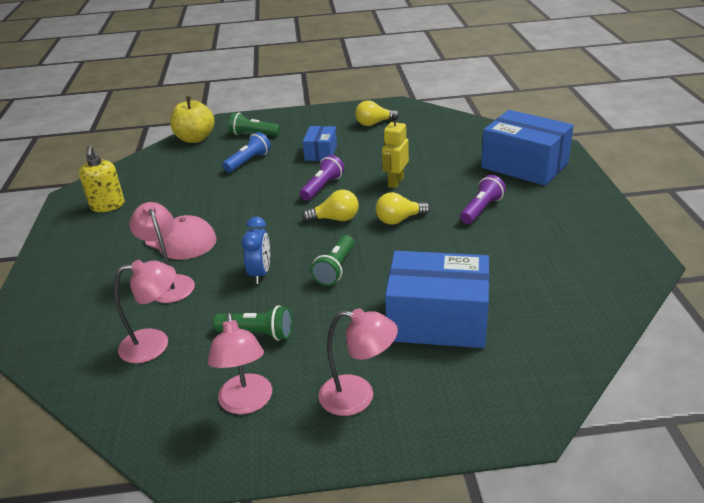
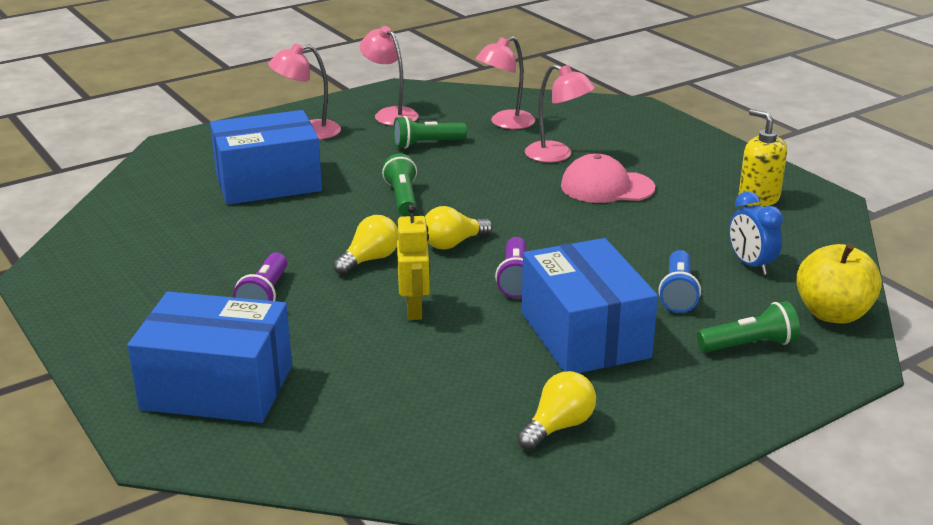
camera: 150 degrees right, 5 degrees down
blue clock [241,216,270,284] -> blue clock moved to [729,191,783,275]
blue box [303,126,337,161] -> blue box [521,238,658,373], size x1.87

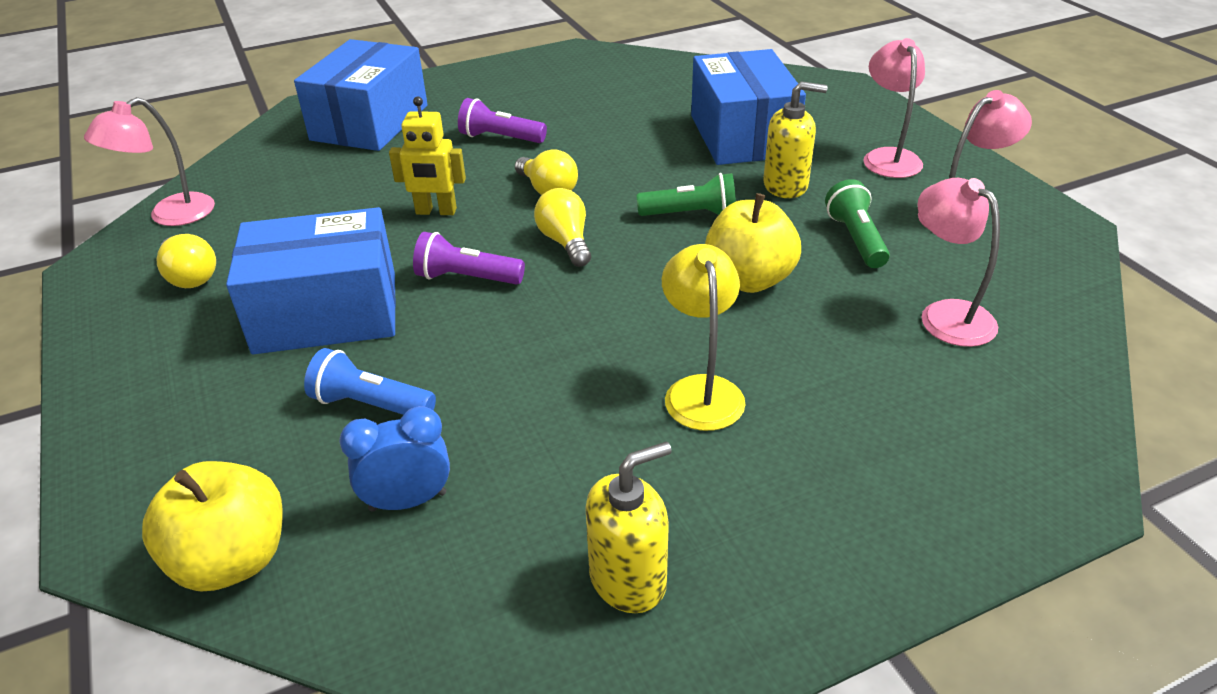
camera: 100 degrees right, 10 degrees up
pink lamp [525,64,595,162] -> pink lamp moved to [84,97,215,226]
pink cap [561,154,655,203] -> yellow lamp [662,244,746,431]
green flashlight [697,301,800,352] -> none
none -> yellow apple [705,193,801,293]
none -> yellow soap dispenser [763,81,828,198]

